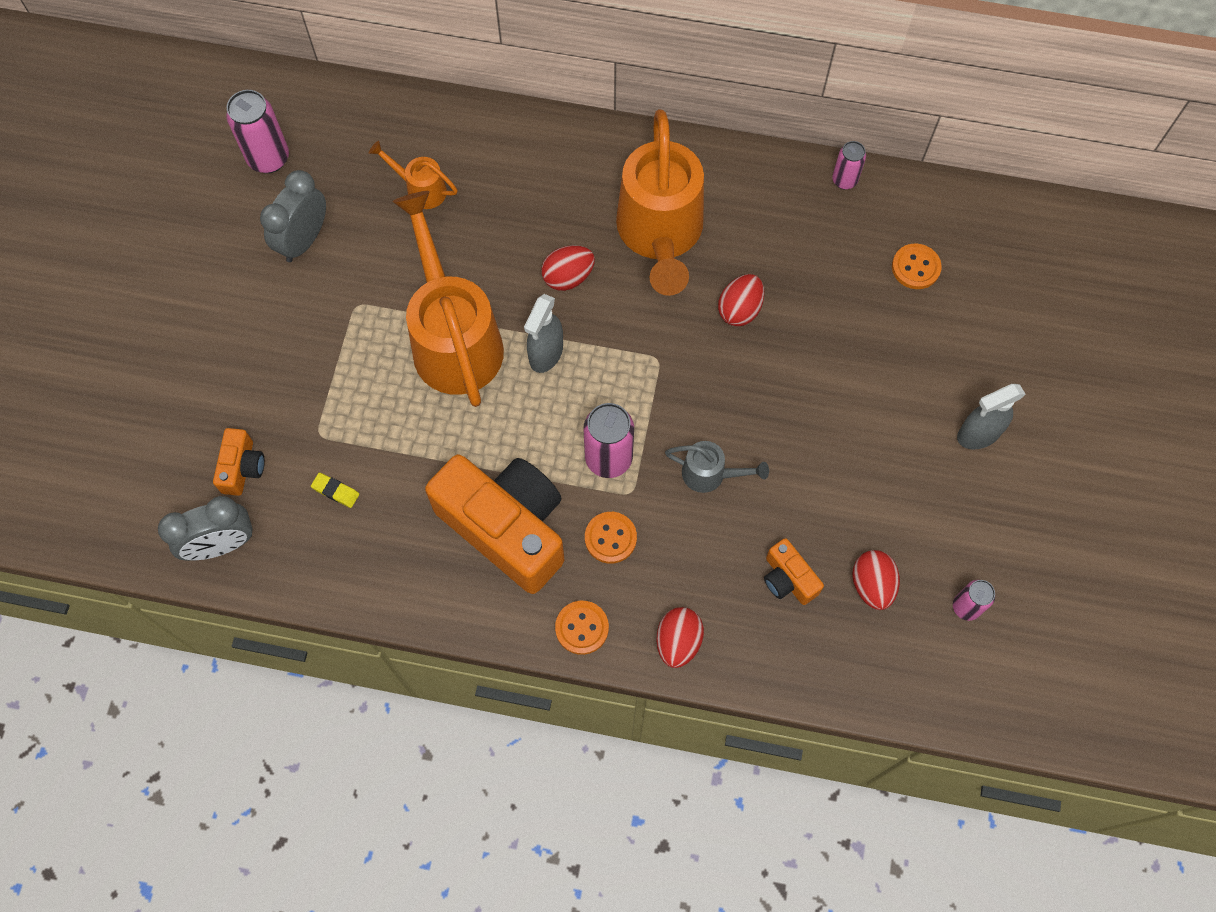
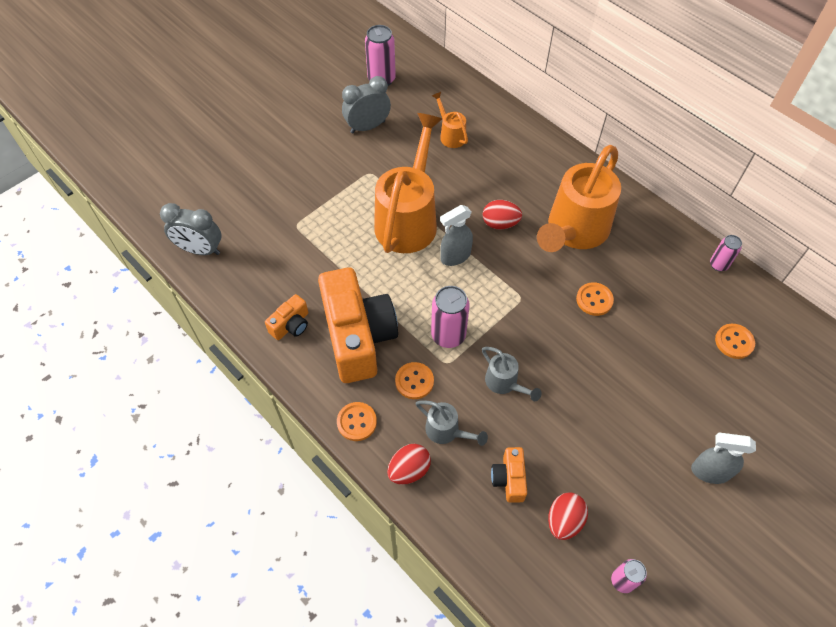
camera: 35 degrees right, 10 degrees down
orange camera [213,428,265,496] -> orange camera moved to [265,294,308,340]
yellow eraser [311,473,359,508] -> none
red egg [718,274,764,327] -> orange button [576,282,614,316]
none -> grey watering can [416,400,488,446]

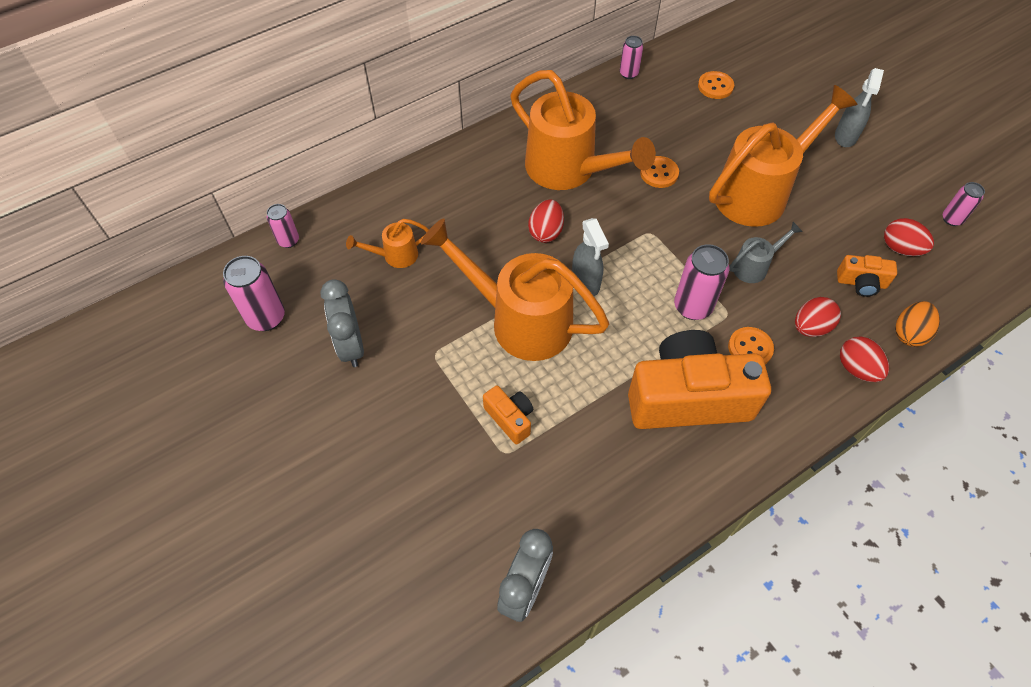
camera: 80 degrees left, 0 degrees up
orange camera [265,294,308,340] -> orange camera moved to [483,385,533,444]
orange button [337,402,377,441] -> none
grey watering can [416,400,488,446] -> red egg [795,297,841,337]
none -> pink can [267,204,299,248]
none -> orange watering can [709,85,858,227]
none -> orange egg [895,301,940,347]

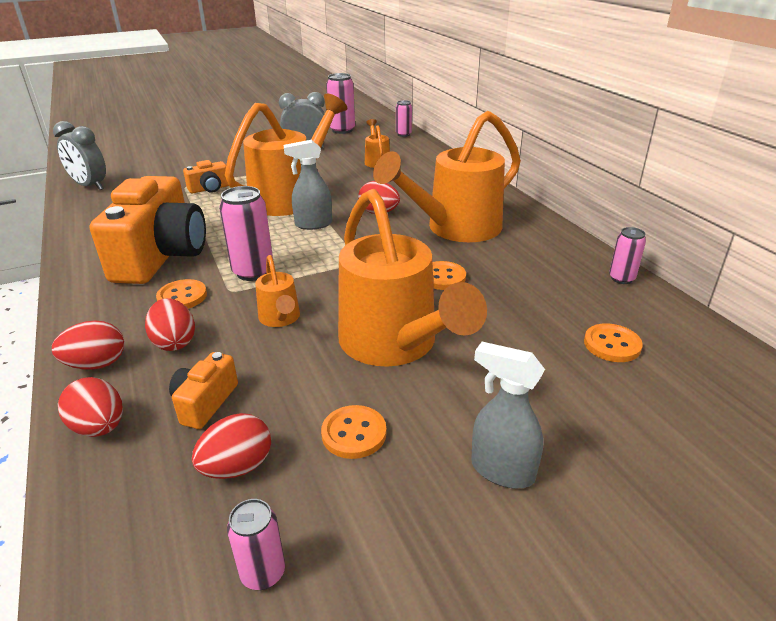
camera: 100 degrees right, 25 degrees down
grey watering can [729,222,803,283] -> orange watering can [255,255,300,327]
orange egg [895,301,940,347] -> red egg [58,377,123,437]
none -> orange button [321,405,387,459]

